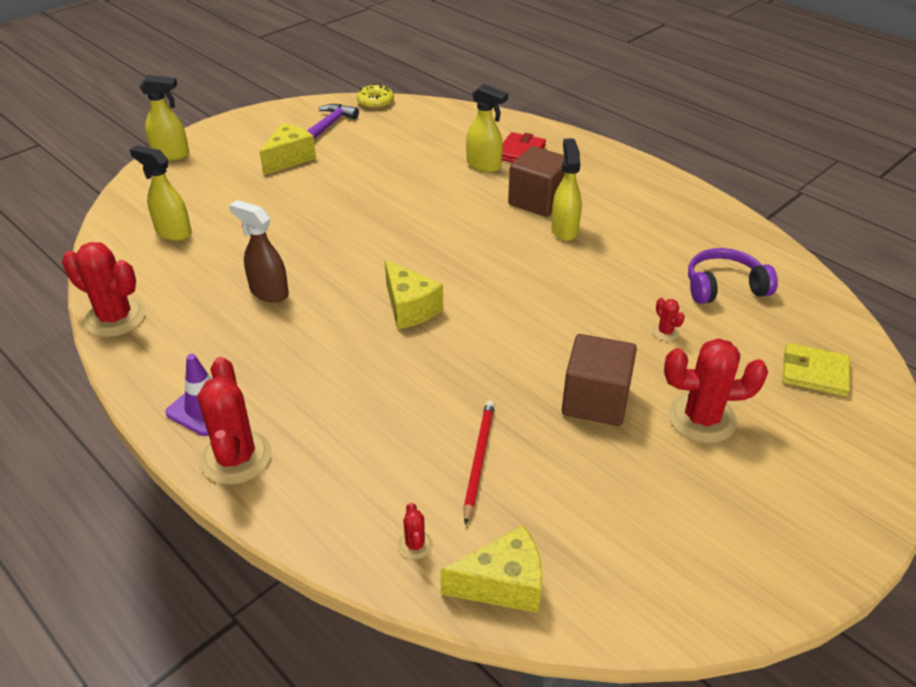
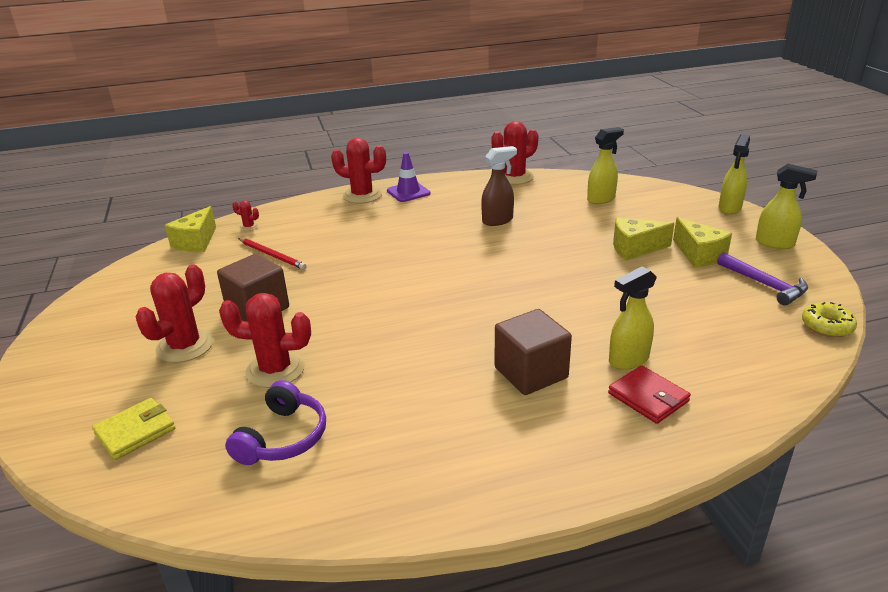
camera: 120 degrees right, 10 degrees down
yellow cheese [385,260,443,329] -> yellow cheese moved to [613,217,674,261]
yellow spray bottle [551,138,582,241] -> yellow spray bottle moved to [756,164,817,249]
red cactus [652,298,685,341] -> red cactus [219,293,311,388], size x2.23

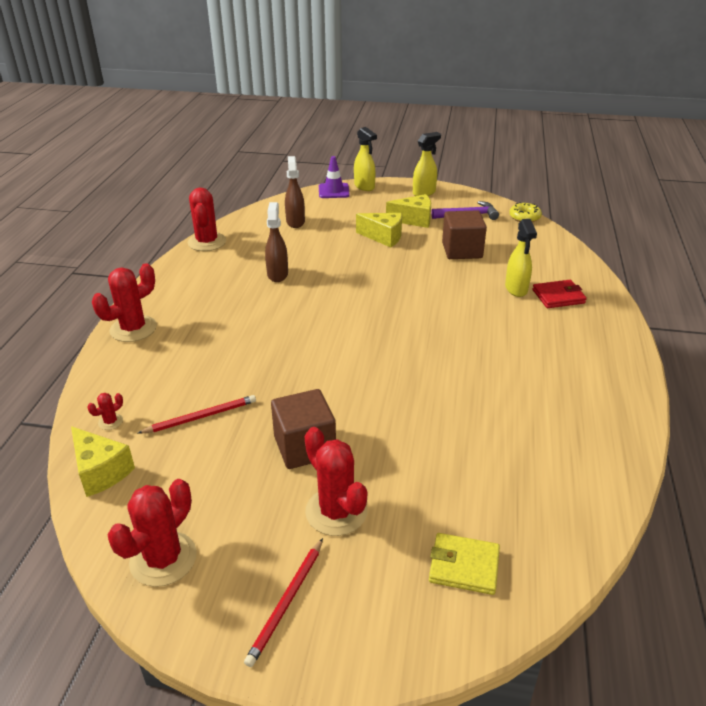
camera: 65 degrees left, 5 degrees up
yellow wallet [92,398,175,460] -> yellow wallet turned 60 degrees counterclockwise [429,533,500,595]
red cactus [219,293,311,388] -> red cactus moved to [107,479,197,587]
purple headphones [225,380,326,465] -> none
purple traffic cone [387,152,431,202] -> purple traffic cone moved to [319,156,350,198]
brown cube [495,309,572,395] -> brown cube moved to [442,210,487,259]
yellow spray bottle [587,127,624,204] -> brown spray bottle [285,156,305,228]
yellow cheese [613,217,674,261] -> yellow cheese turned 90 degrees counterclockwise [356,213,402,247]
none -> red pencil [244,538,323,667]

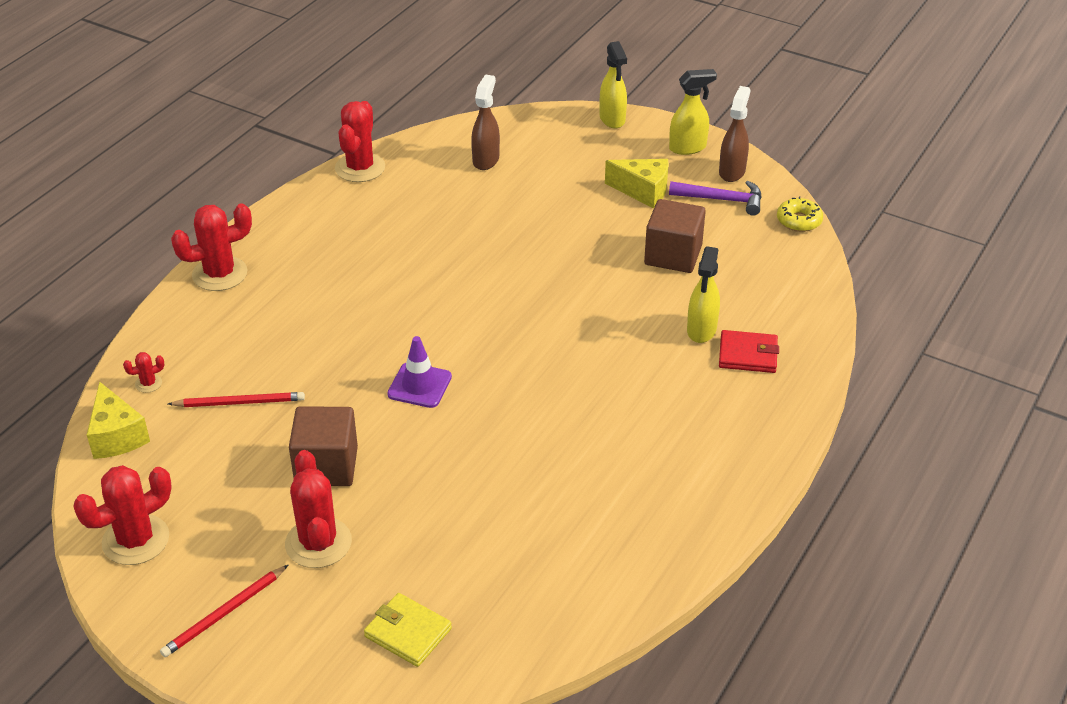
camera: 20 degrees right, 5 degrees up
brown spray bottle [265,202,288,282] -> brown spray bottle moved to [719,86,750,182]
purple traffic cone [319,156,350,198] -> purple traffic cone moved to [387,336,452,408]
yellow cheese [356,213,402,247] -> none

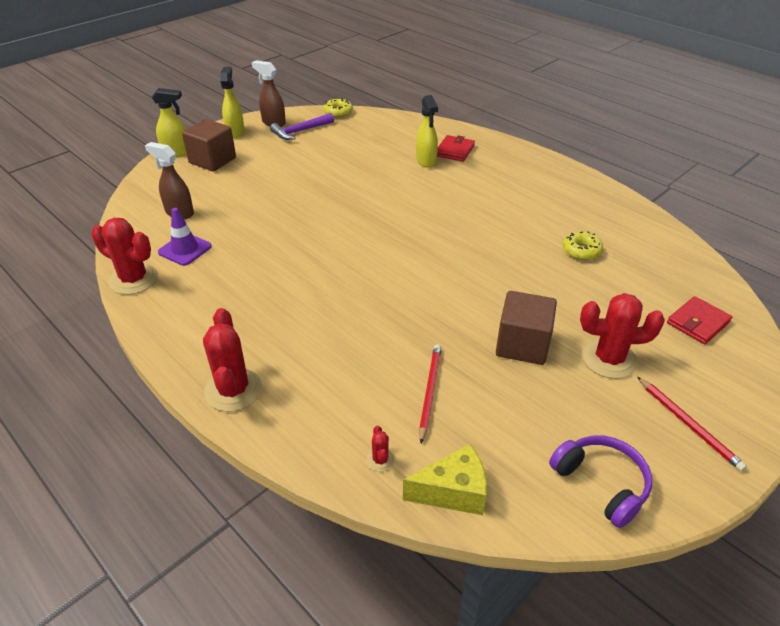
camera: 75 degrees left, 0 degrees up
red cactus [73,465,172,565] -> purple headphones [549,435,652,528]
yellow wallet [364,593,452,667] -> red wallet [667,296,732,344]
purple traffic cone [387,336,452,408] -> purple traffic cone moved to [158,208,212,266]
yellow cheese [605,159,669,208] -> none
brown cube [644,199,706,273] -> brown cube moved to [182,119,236,172]
purple hammer [669,181,762,216] -> purple hammer turned 150 degrees counterclockwise [270,113,334,140]
yellow spray bottle [687,246,720,343] -> yellow spray bottle turned 45 degrees clockwise [416,95,438,168]
none -> yellow donut [562,231,603,260]

